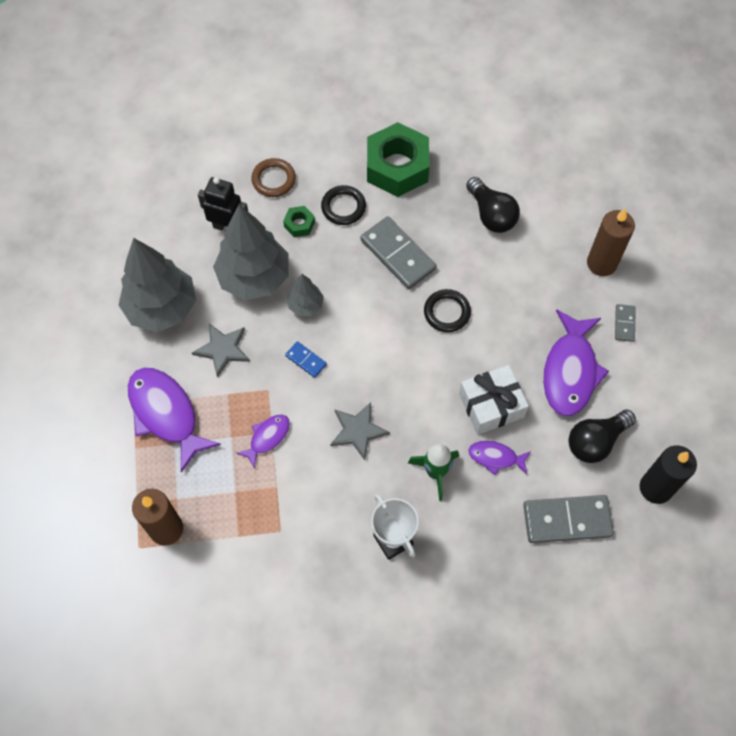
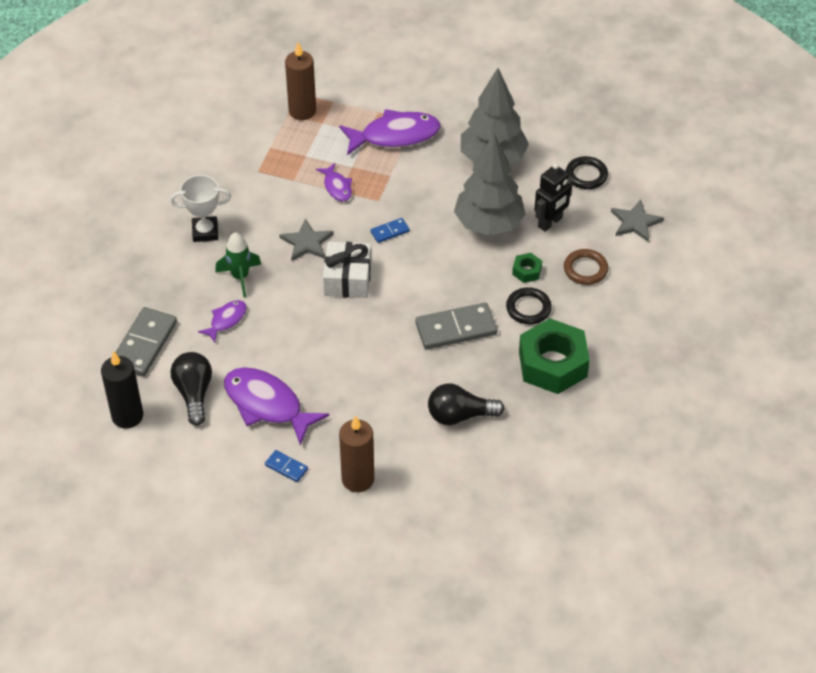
camera: 115 degrees right, 15 degrees down
grey star [192,323,250,378] -> grey star moved to [611,200,664,242]
grey tree [287,274,324,316] -> none
black ring [424,289,471,332] -> black ring moved to [566,156,608,189]
white gift [459,365,529,435] -> white gift moved to [323,242,372,298]
grey domino [615,304,636,342] -> blue domino [265,450,308,482]

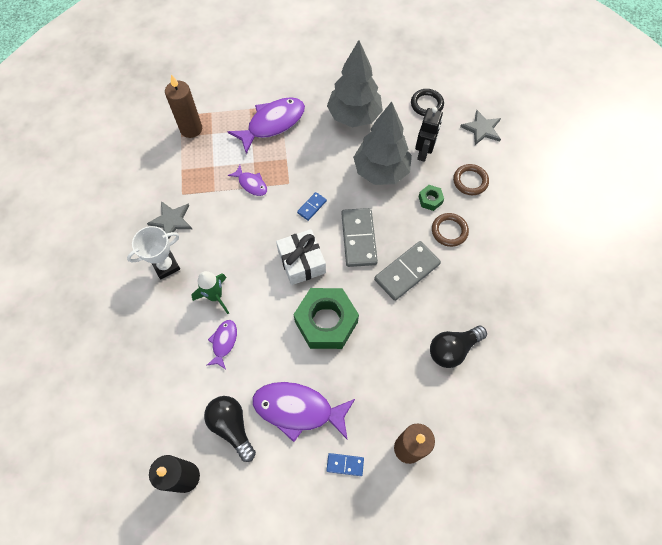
camera: 25 degrees left, 15 degrees up
grey domino [115,307,177,377] -> grey domino moved to [341,208,378,267]
grey star [279,219,334,261] -> grey star moved to [147,201,192,239]
black ring [506,287,552,324] -> brown ring [432,213,469,247]
green nut [519,318,590,394] -> green nut moved to [293,288,359,349]

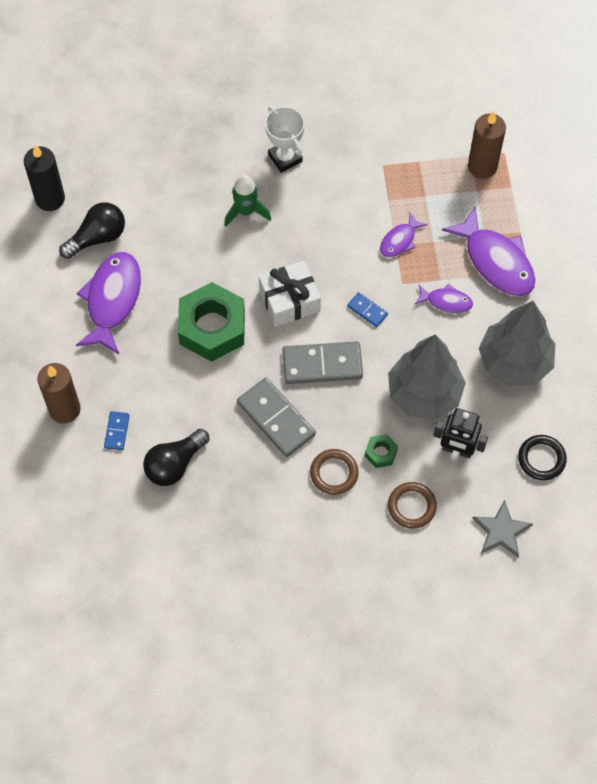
camera: 90 degrees right, 0 degrees up
grey star [147,201,192,239] -> none
purple fish [206,320,237,370] -> purple fish moved to [414,284,473,313]
blue domino [326,453,364,476] -> blue domino moved to [104,411,130,450]
black light bulb [430,326,487,368] -> black light bulb turned 105 degrees counterclockwise [143,429,209,486]

